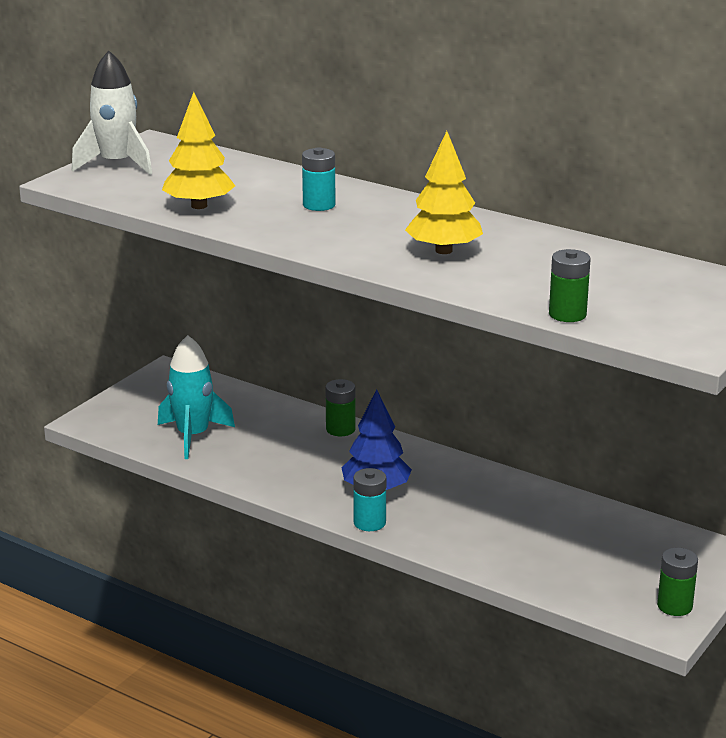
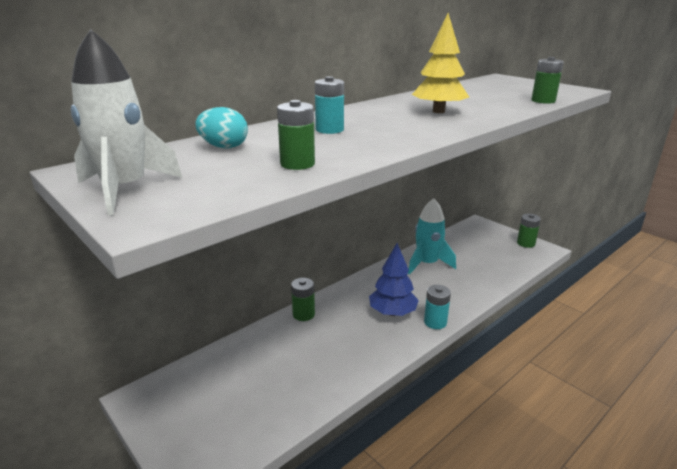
camera: 75 degrees left, 0 degrees up
turquoise rocket [158,335,235,459] -> turquoise rocket moved to [408,198,456,275]
yellow tree [162,92,235,209] -> green battery [277,100,315,170]
none -> turquoise egg [195,107,248,149]

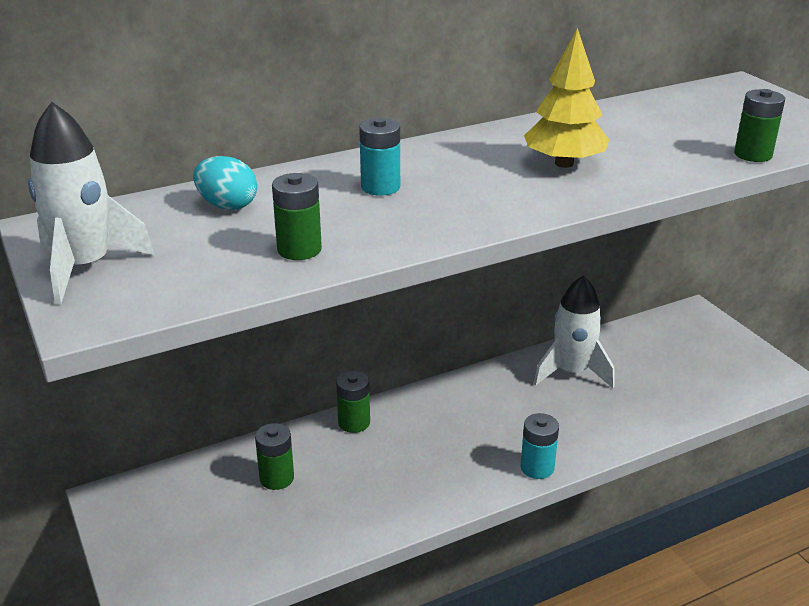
camera: 15 degrees right, 5 degrees up
blue tree [369,243,419,316] -> none
turquoise rocket [408,198,456,275] -> white rocket [534,275,615,388]
green battery [517,214,541,248] -> green battery moved to [255,423,294,490]

